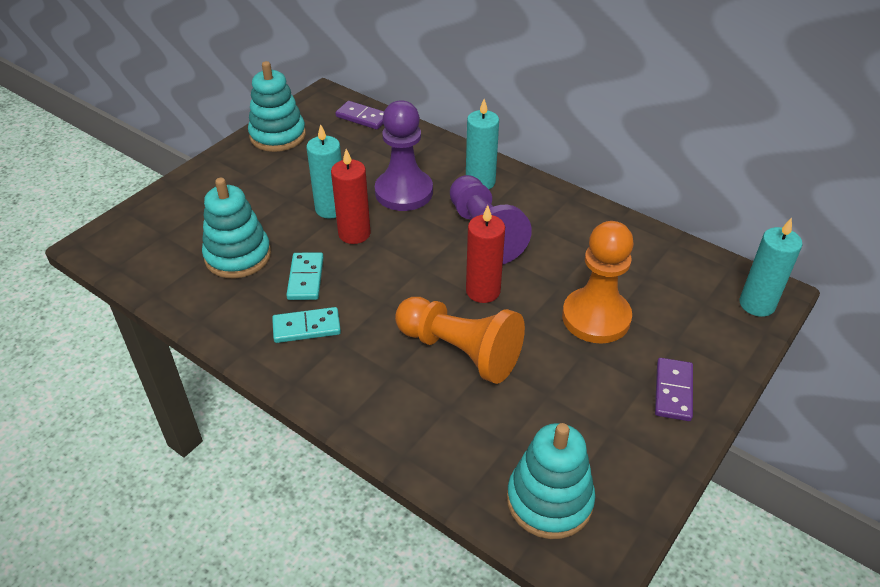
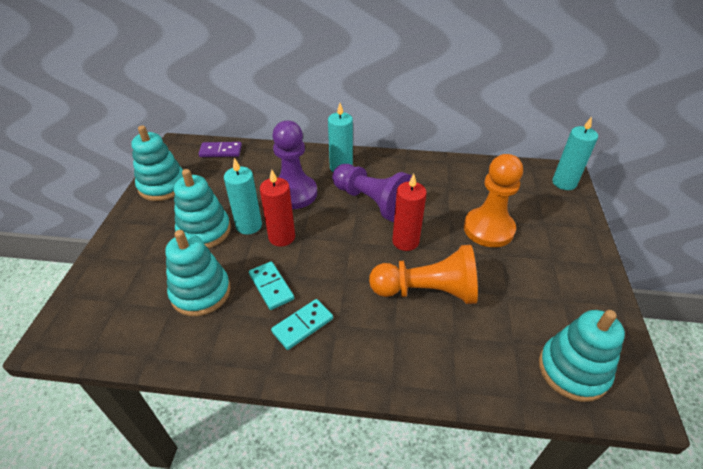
camera: 30 degrees left, 0 degrees up
purple domino [655,358,693,421] -> none
none -> turquoise stacking toy [174,169,231,248]

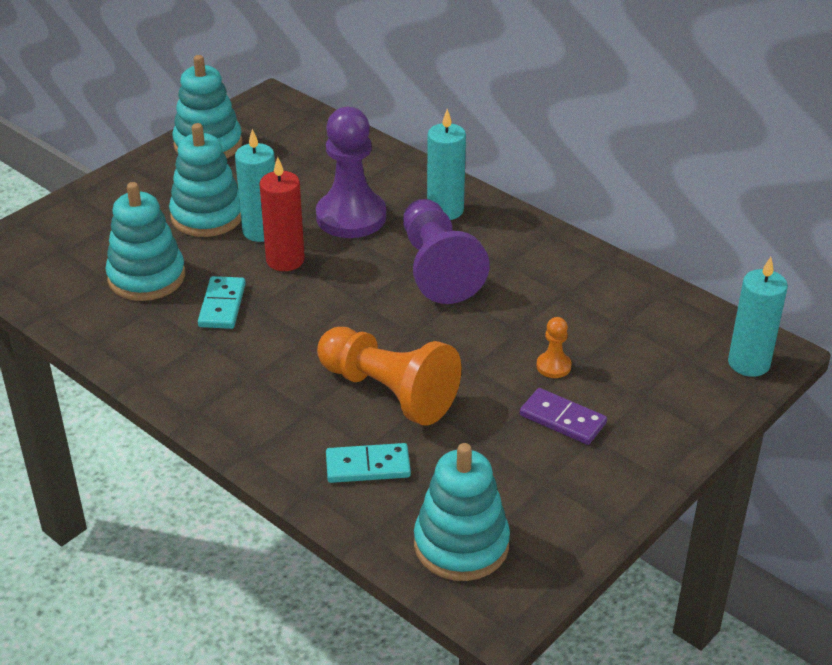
camera: 35 degrees right, 5 degrees down
purple domino [199,142,242,157] -> purple domino moved to [520,388,607,445]
turquoise domino [271,299,333,350] -> turquoise domino moved to [326,443,411,483]
red candle [392,174,427,251] -> none
orange pawn [464,154,523,247] -> orange pawn [536,317,572,378], size x0.43

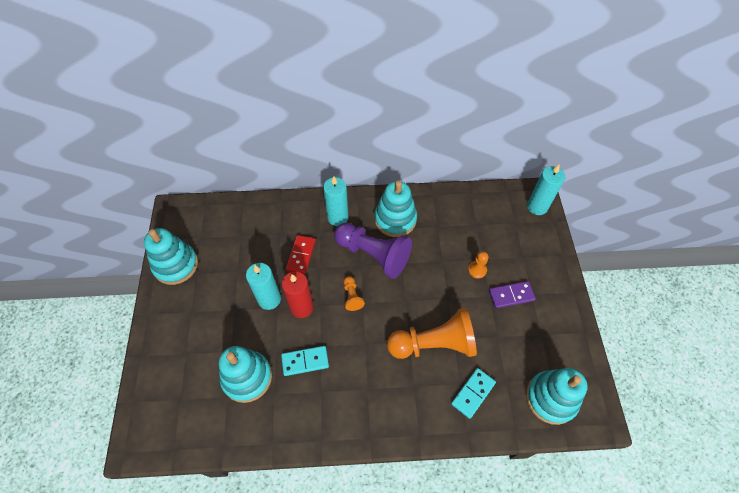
camera: 45 degrees left, 20 degrees up
turquoise stacking toy [169,123,241,237] -> turquoise stacking toy moved to [374,181,417,237]
turquoise domino [198,276,246,329] -> turquoise domino turned 60 degrees counterclockwise [281,346,329,376]
purple pawn [316,107,386,238] -> red domino [286,235,316,274]
none -> orange pawn [344,276,365,311]

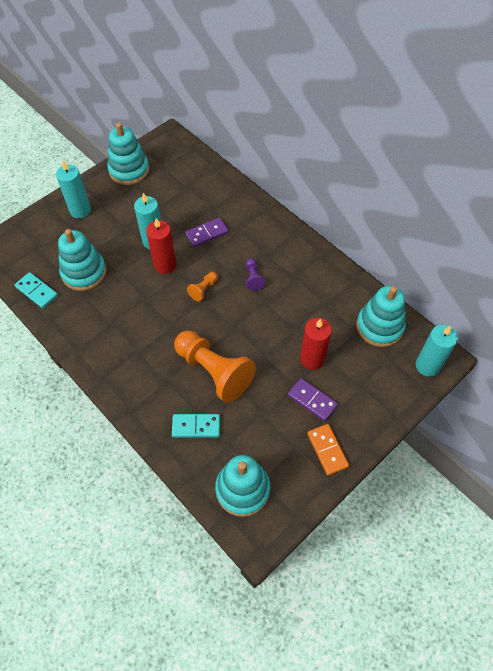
camera: 50 degrees right, 0 degrees up
turquoise domino [281,346,329,376] -> turquoise domino moved to [14,272,58,309]
red domino [286,235,316,274] -> purple domino [185,218,229,247]
turquoise candle [323,176,349,226] -> turquoise candle moved to [56,161,91,218]
purple pawn [334,223,412,279] -> purple pawn [246,258,265,291], size x0.43
turquoise stacking toy [374,181,417,237] -> turquoise stacking toy moved to [356,286,406,347]
orange pawn [468,251,489,279] -> red candle [300,318,332,370]
none -> orange domino [307,424,349,476]

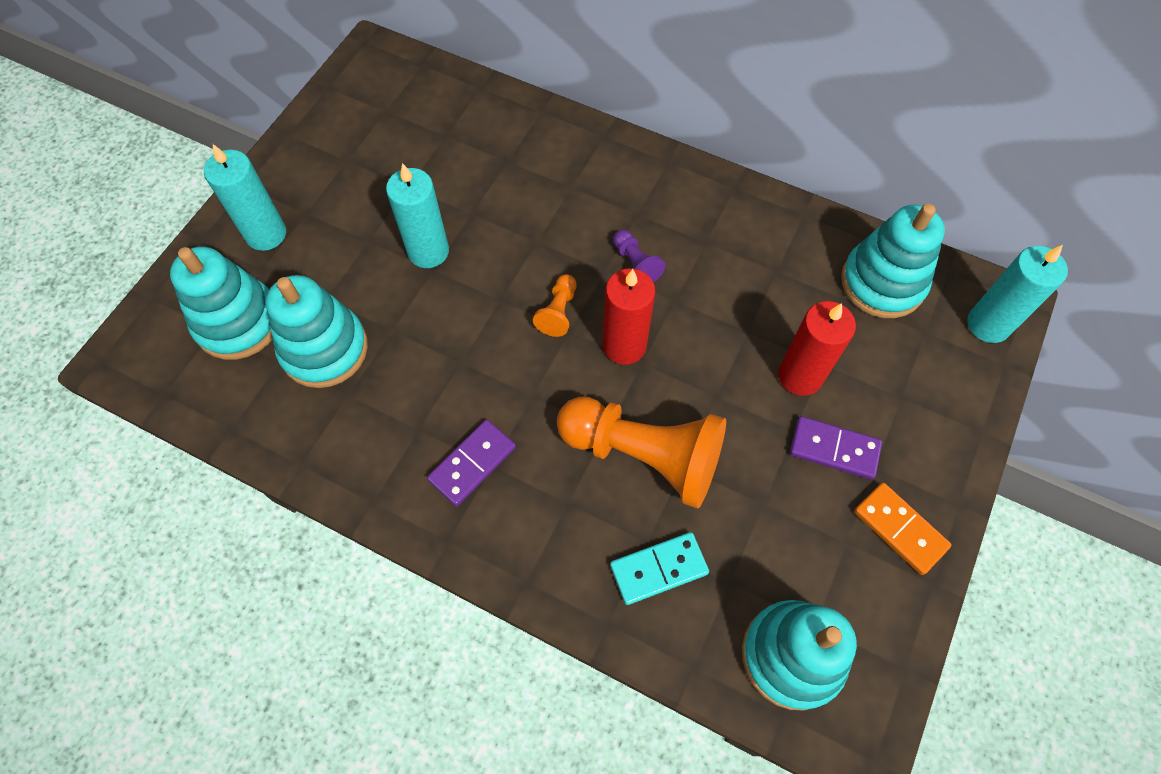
camera: 20 degrees left, 5 degrees up
turquoise domino [14,272,58,309] -> none
turquoise stacking toy [107,123,149,185] -> turquoise stacking toy moved to [170,247,272,360]
red candle [146,218,176,274] -> red candle moved to [603,268,655,365]
purple domino [185,218,229,247] -> purple domino moved to [427,419,516,506]

